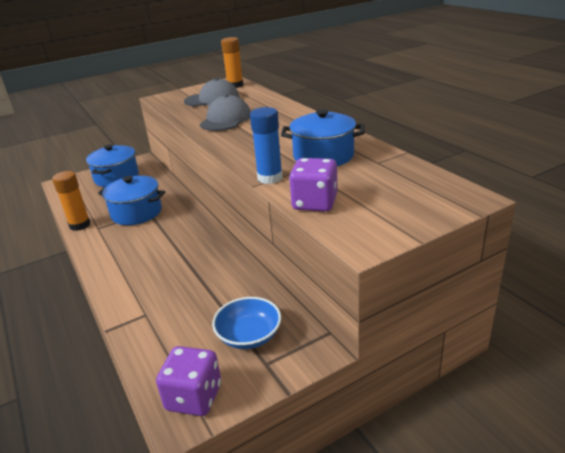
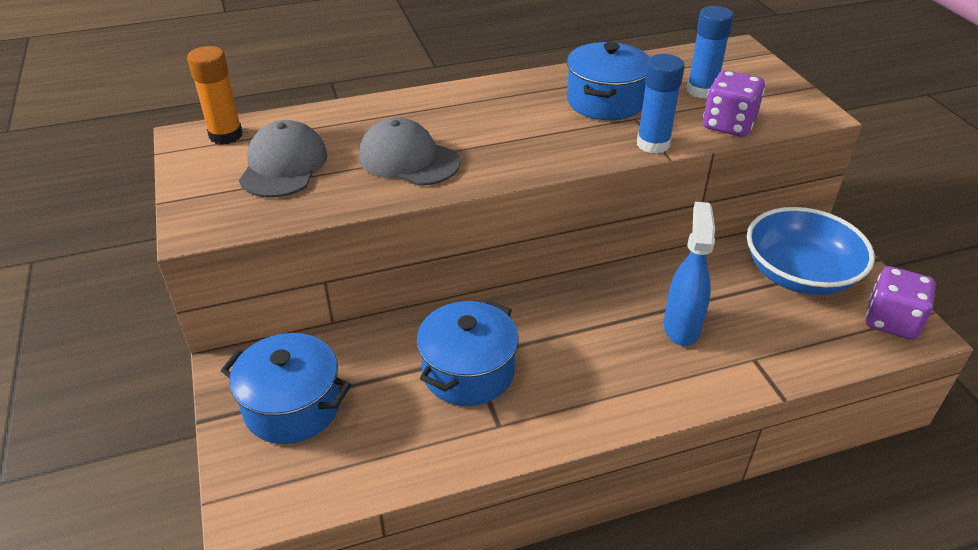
camera: 80 degrees left, 10 degrees up
orange glue stick [52,171,91,231] -> none
blue bowl [212,297,281,349] -> blue bowl [747,207,875,295], size x1.59
none -> blue spray bottle [664,202,715,346]
none -> blue glue stick [686,6,734,98]

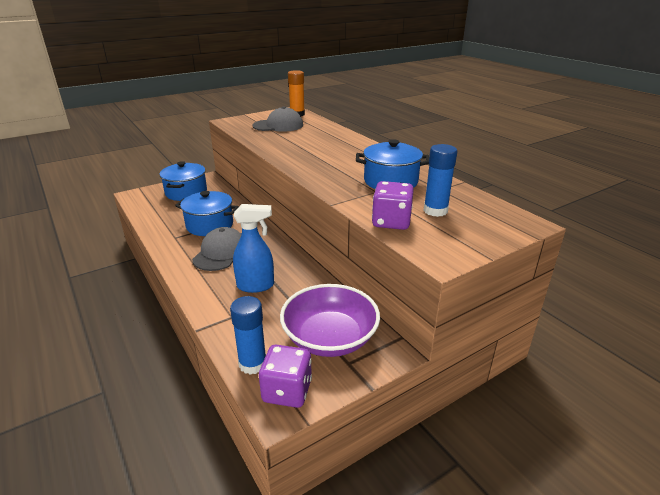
camera: 75 degrees right, 10 degrees down
grey cap [359,117,460,186] -> grey cap moved to [192,227,242,271]
blue glue stick [637,54,685,154] -> blue glue stick moved to [230,296,266,374]
blue bowl [747,207,875,295] -> purple bowl [280,284,380,357]

